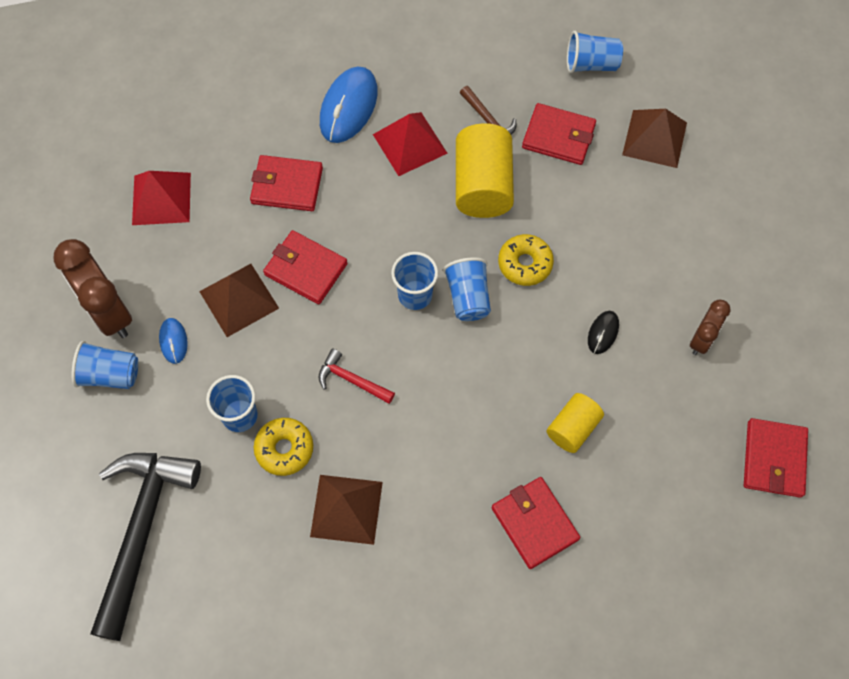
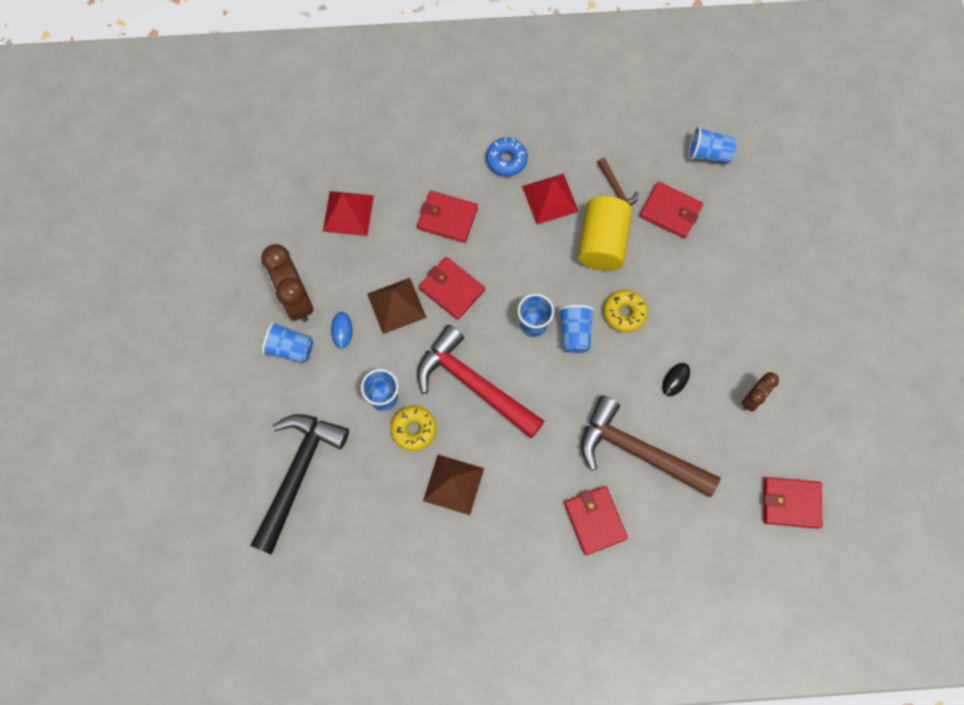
camera: 10 degrees right, 5 degrees up
red hammer [318,349,395,404] -> red hammer [417,325,544,438], size x2.22
blue mouse [320,67,378,143] -> blue donut [486,137,528,176]
yellow cylinder [547,393,604,453] -> brown hammer [581,396,721,498]
brown pyramid [622,109,687,168] -> none
red wallet [744,418,808,498] -> red wallet turned 75 degrees clockwise [764,477,822,529]

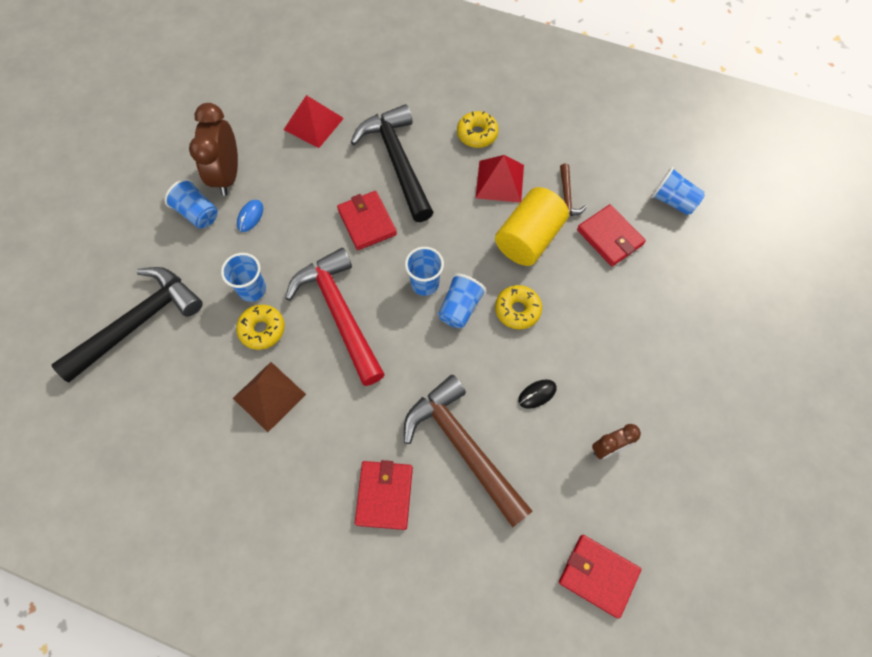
camera: 25 degrees right, 5 degrees down
brown pyramid [367,278,427,334] -> none
red wallet [417,191,478,243] -> black hammer [350,104,434,222]
blue donut [486,137,528,176] -> yellow donut [457,111,499,148]

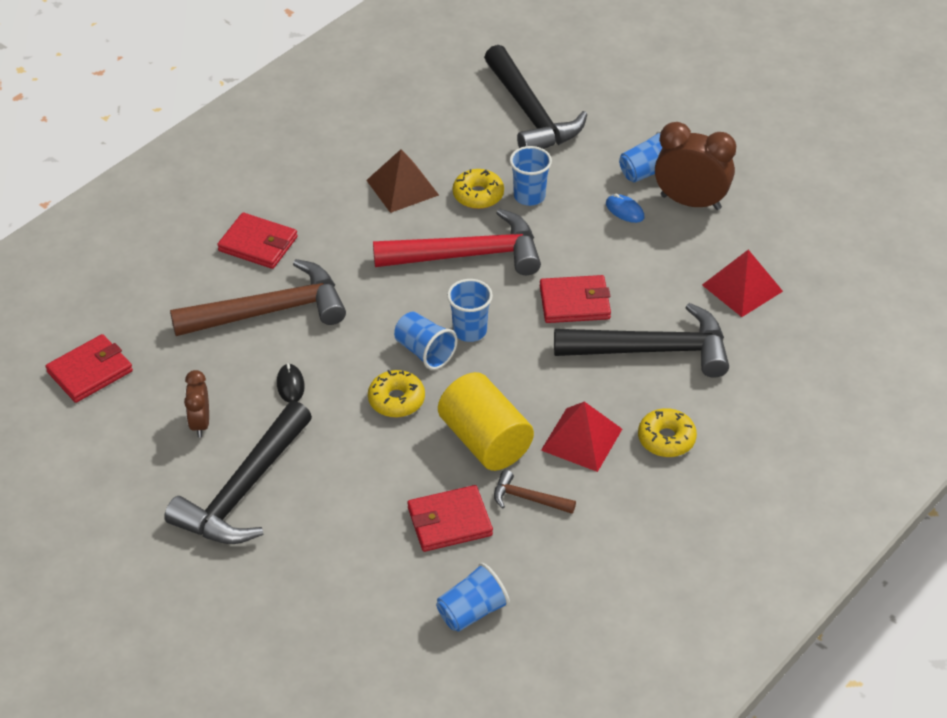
camera: 110 degrees right, 20 degrees down
none -> black hammer [164,401,312,544]

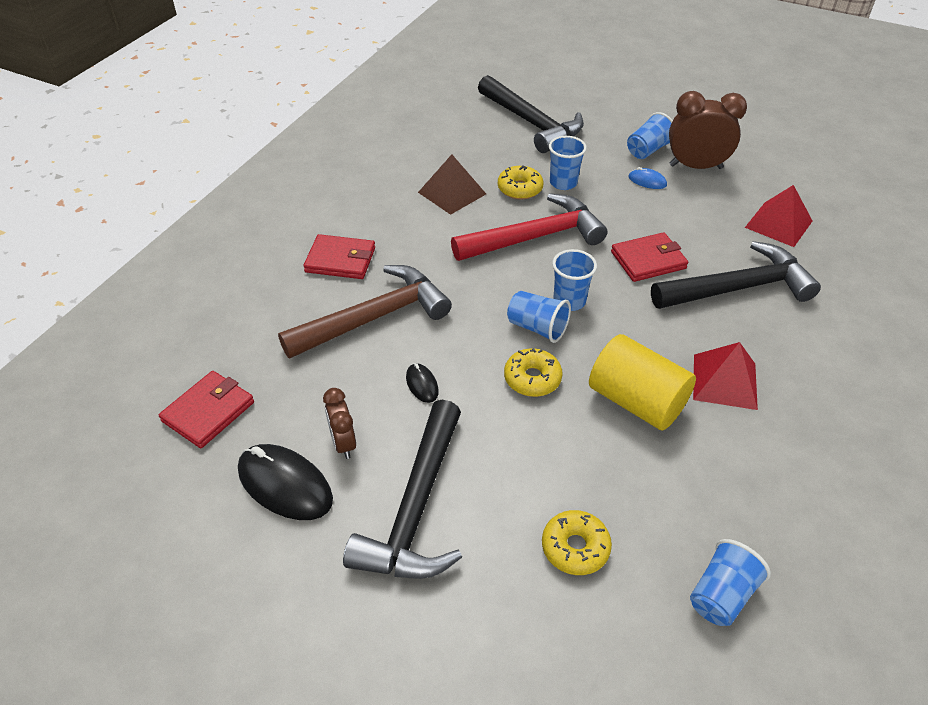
camera: 15 degrees left, 0 degrees up
red wallet [408,485,493,552] -> none
brown hammer [494,470,576,514] -> none
yellow donut [638,408,697,457] -> yellow donut moved to [542,510,612,575]
none -> black mouse [238,444,333,520]

